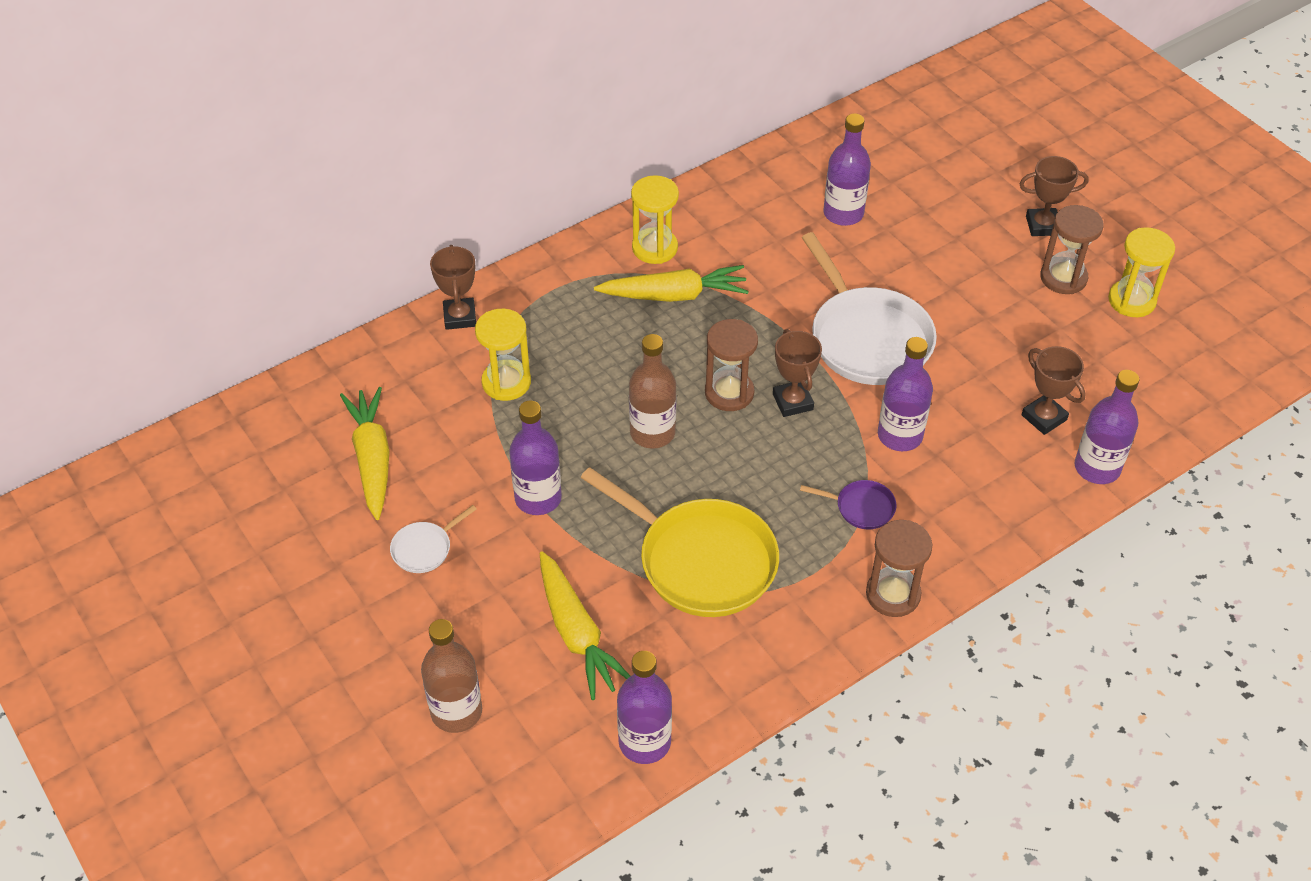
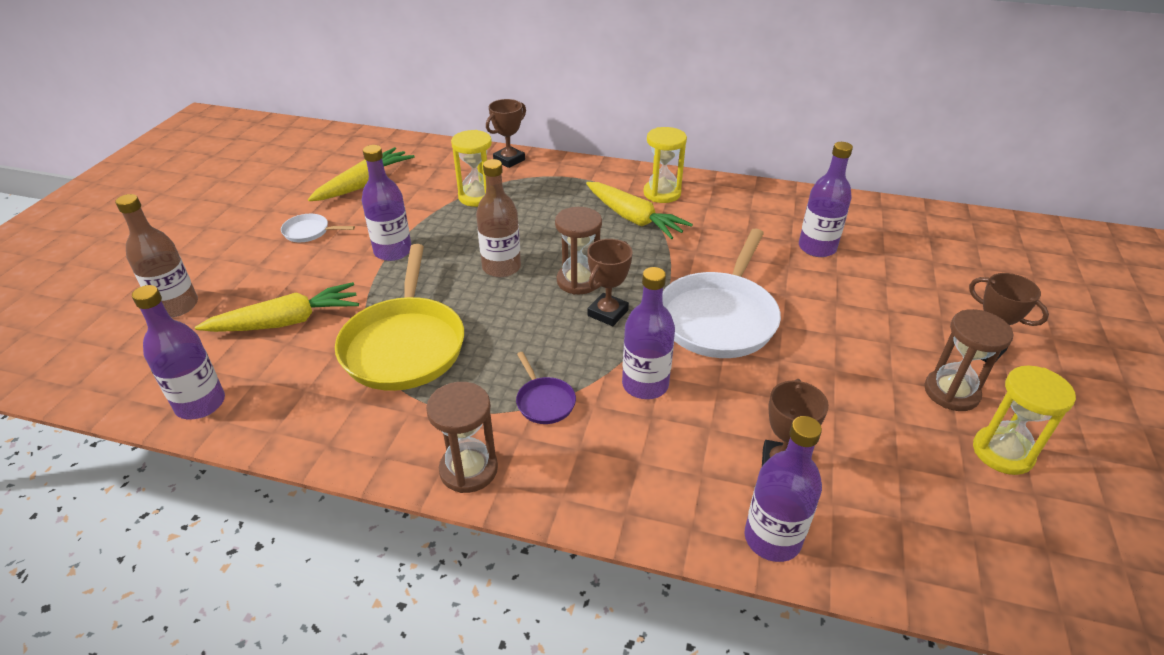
camera: 50 degrees right, 10 degrees down
yellow carrot [540,551,630,700] -> yellow carrot turned 135 degrees counterclockwise [195,282,359,332]

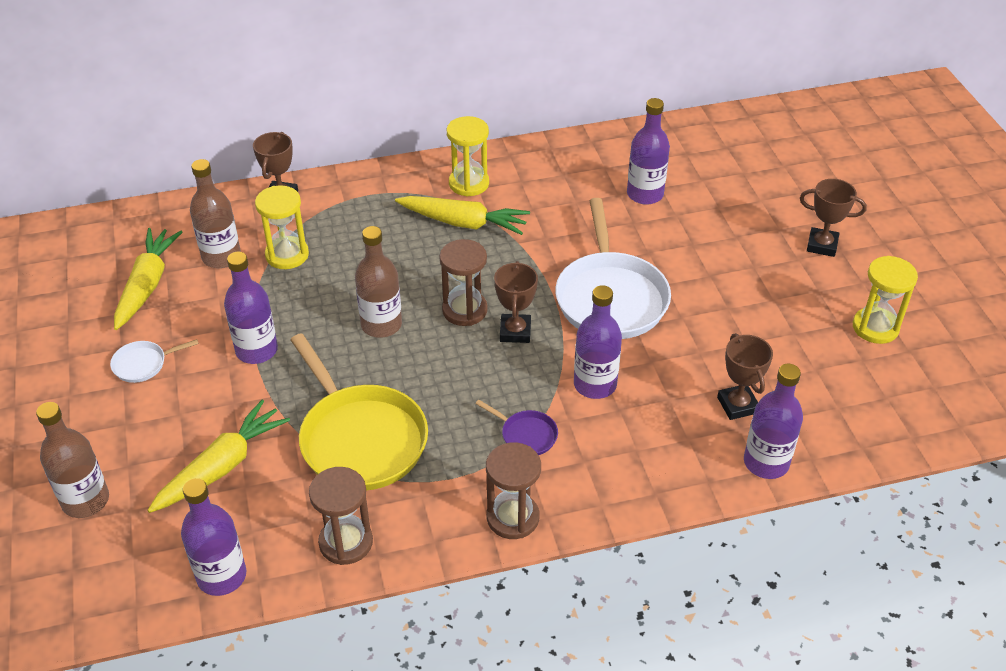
camera: 30 degrees left, 5 degrees up
brown hourglass [924,309,1013,411] -> brown hourglass moved to [309,467,373,565]
none -> brown bottle [190,159,241,268]

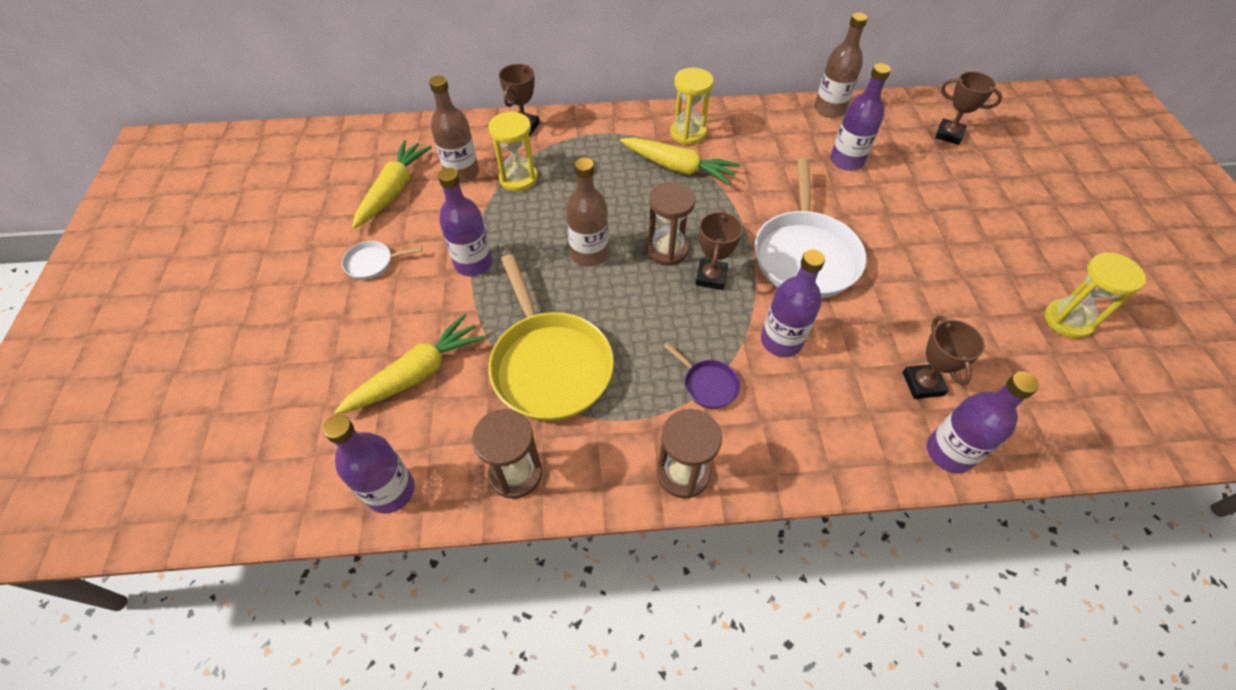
camera: 10 degrees right, 10 degrees up
brown bottle [36,402,109,518] -> brown bottle moved to [814,12,868,118]
brown trophy [800,179,867,257] -> brown trophy moved to [935,71,1002,145]

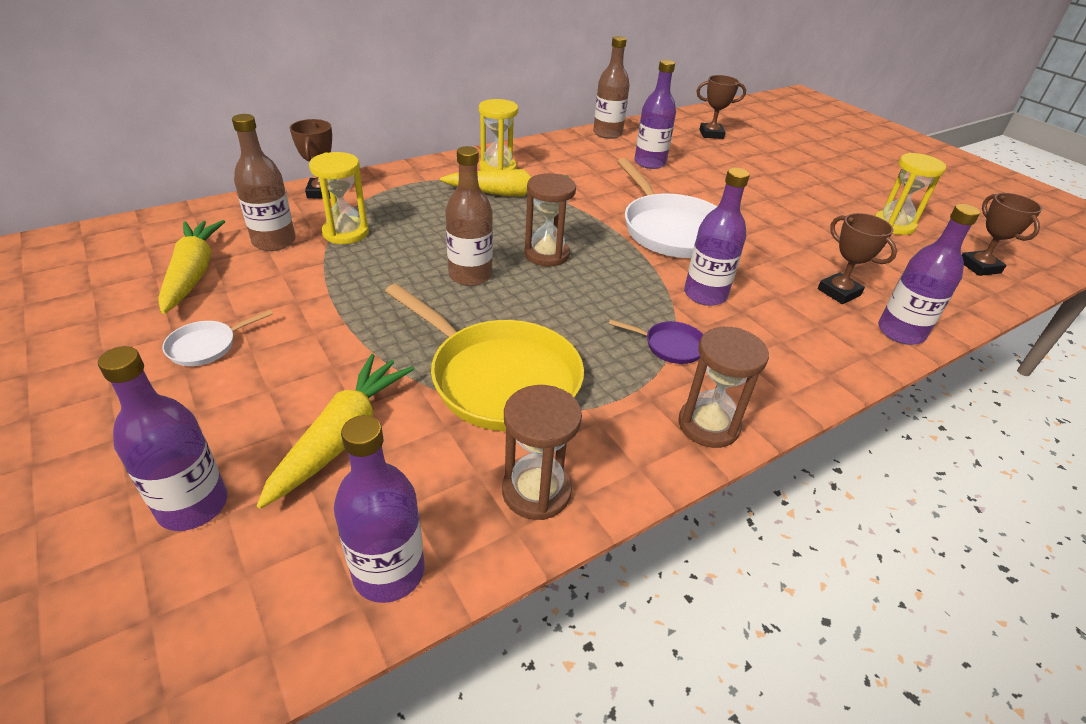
camera: 30 degrees left, 15 degrees down
purple bottle [438,168,493,277] -> purple bottle moved to [98,346,227,531]
brown trophy [695,210,743,290] -> brown trophy moved to [962,193,1042,276]

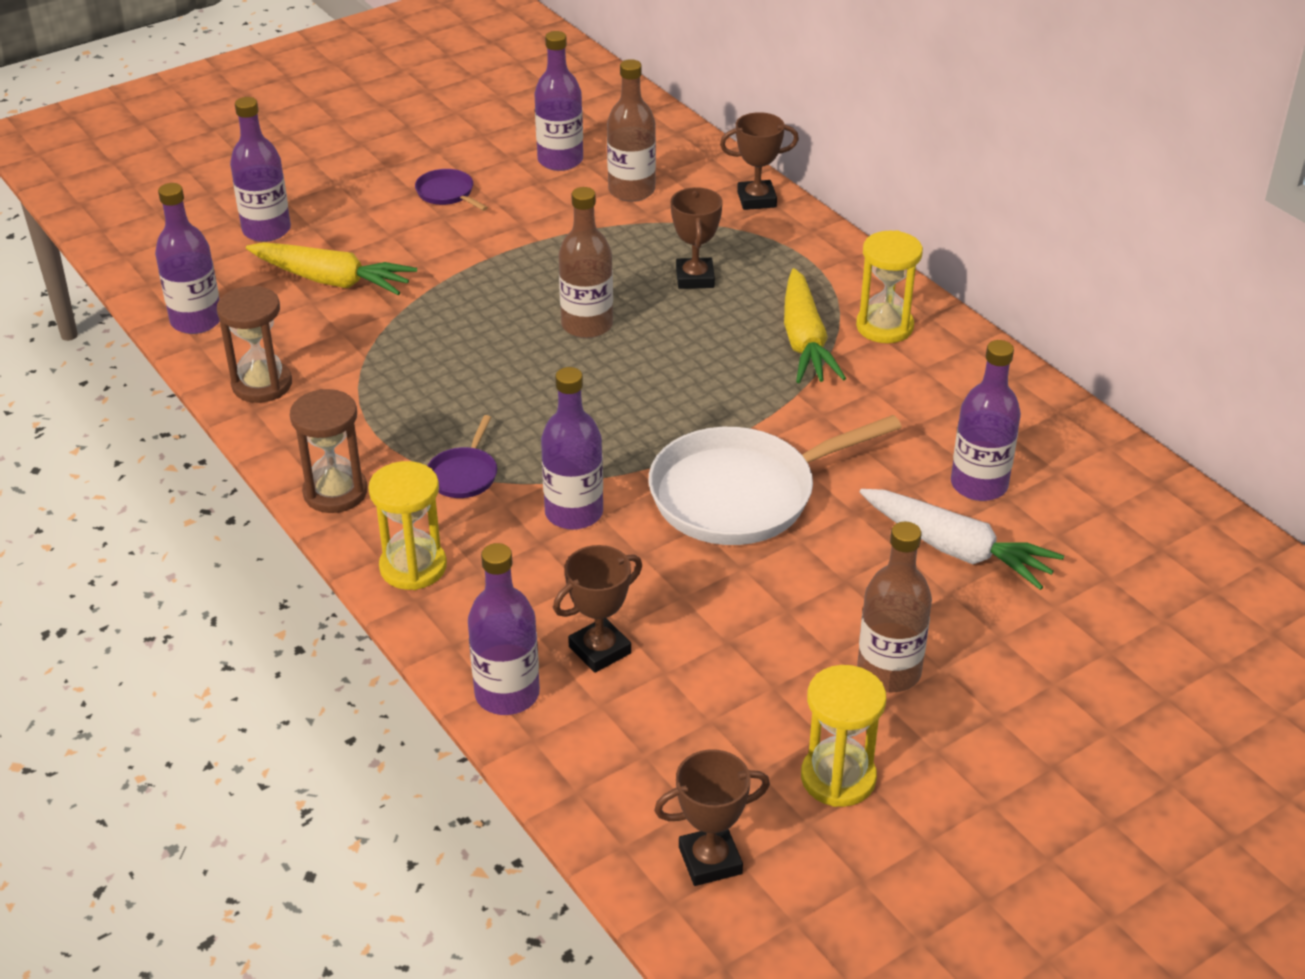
camera: 90 degrees right, 0 degrees up
yellow carrot [158,220,225,314] -> purple bottle [534,31,583,171]
white pan [163,310,273,366] -> purple pan [415,169,488,211]
yellow hourglass [309,152,369,244] -> yellow hourglass moved to [368,461,447,590]
yellow pan [385,283,584,431] -> none
brown hourglass [524,173,576,266] -> none
brown bottle [593,36,630,139] -> brown bottle moved to [857,521,932,692]
brown trophy [696,75,746,139] -> brown trophy moved to [671,187,723,289]
none -> white carrot [860,489,1064,590]

